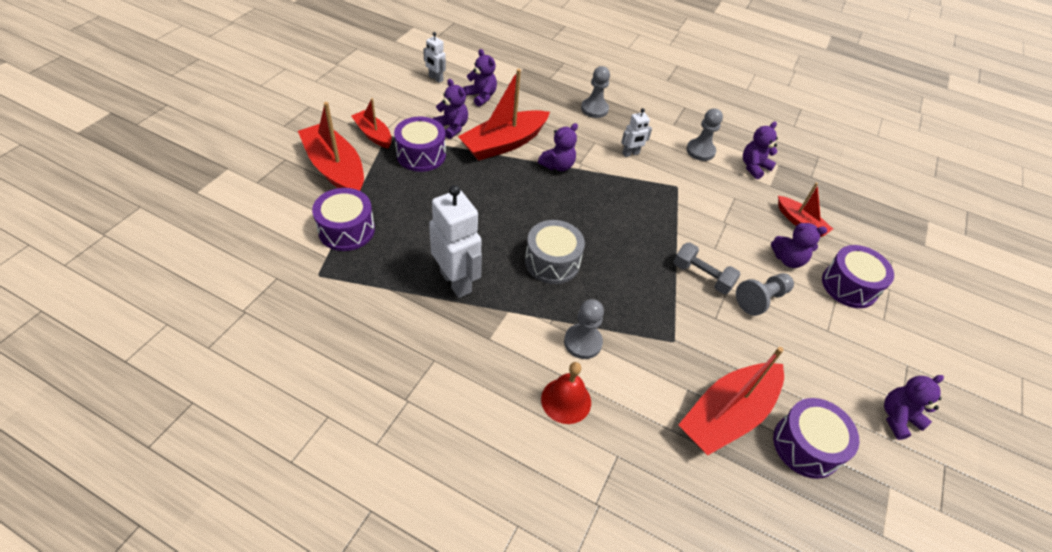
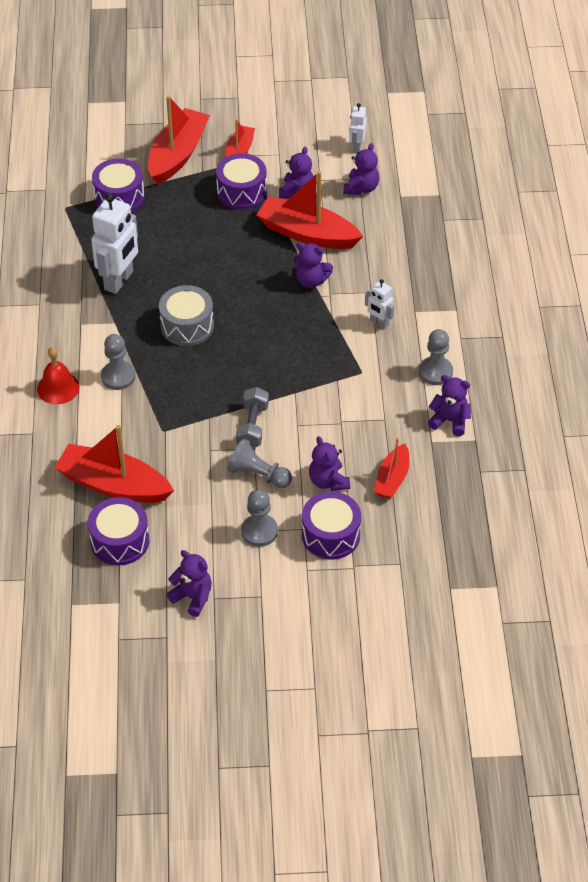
camera: 65 degrees right, 0 degrees up
grey pawn [581,66,610,118] -> grey pawn moved to [241,489,278,547]

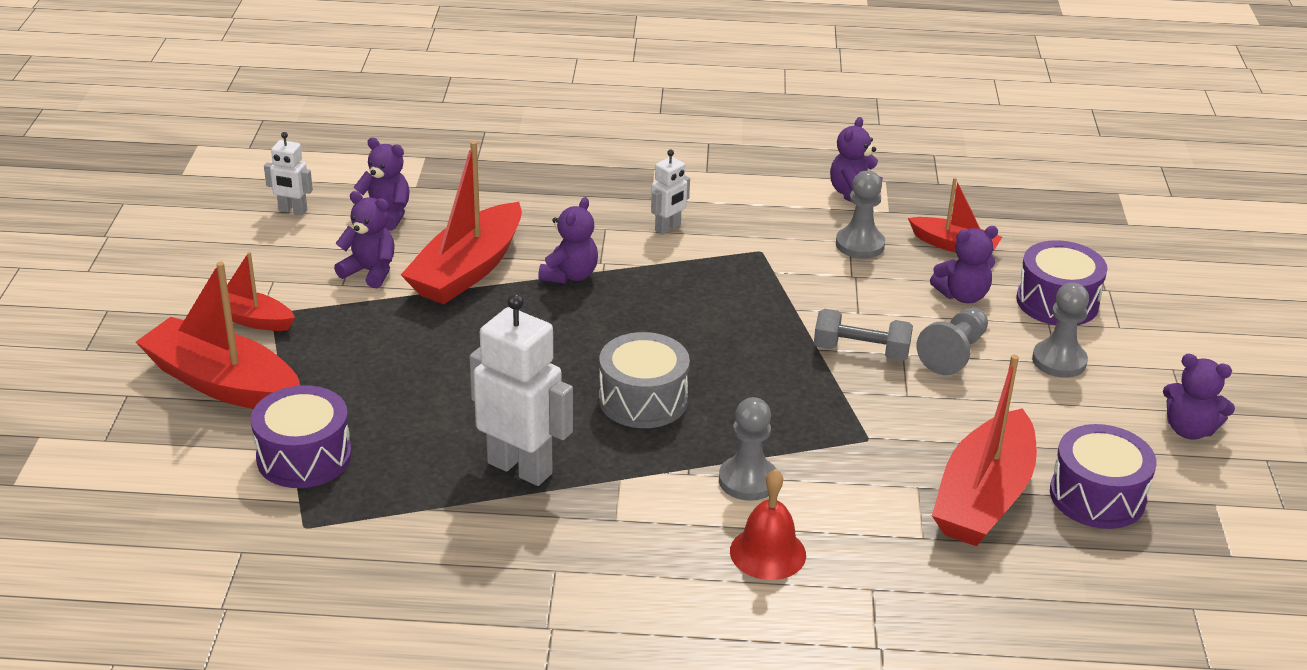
camera: 85 degrees left, 15 degrees down
purple teddy bear [166,550,212,617] -> purple teddy bear turned 105 degrees counterclockwise [1163,354,1235,440]
purple drum [216,153,267,210] -> none
grey pawn [419,329,453,385] -> grey pawn moved to [836,170,885,259]

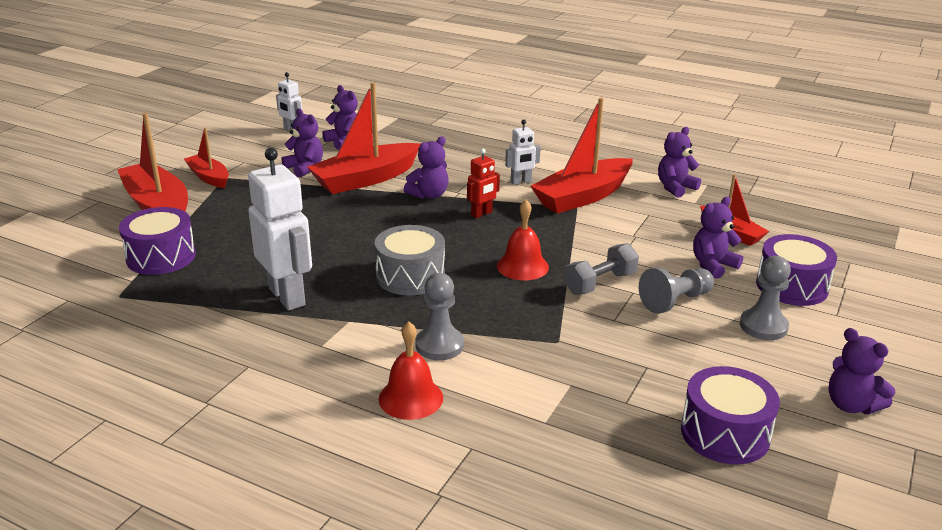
camera: 25 degrees right, 5 degrees down
grey dumbbell [814,309,913,361] -> grey dumbbell turned 75 degrees counterclockwise [564,243,639,295]
grey pawn [836,170,885,259] -> none
purple teddy bear [930,226,998,303] -> purple teddy bear turned 135 degrees clockwise [693,196,743,279]
red boat [932,354,1037,546] -> red boat moved to [531,97,633,214]
none -> red robot [467,148,500,218]
none -> red bell [497,200,549,280]

